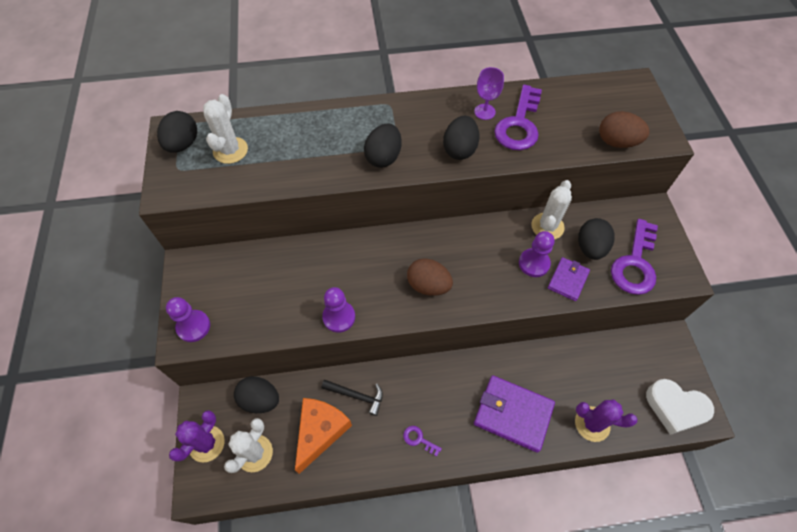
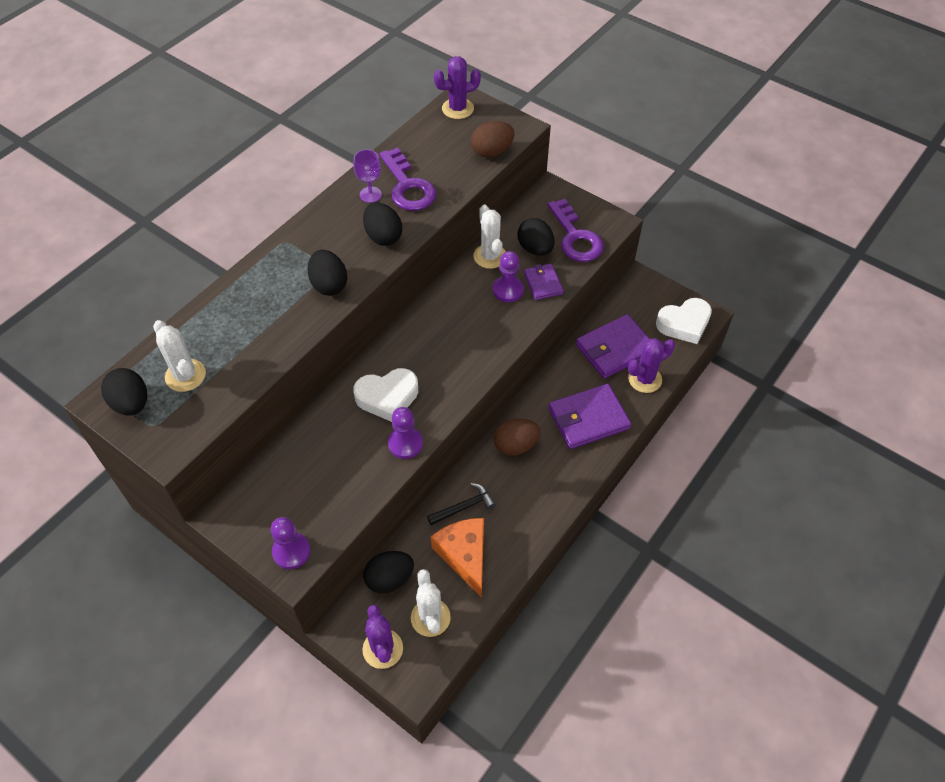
camera: 45 degrees left, 5 degrees down
purple key [403,426,442,456] -> none
brown egg [407,258,453,296] -> brown egg moved to [494,419,541,456]
none -> white heart [353,368,418,422]
none -> purple cactus [434,56,481,119]
none -> purple wallet [576,314,649,379]

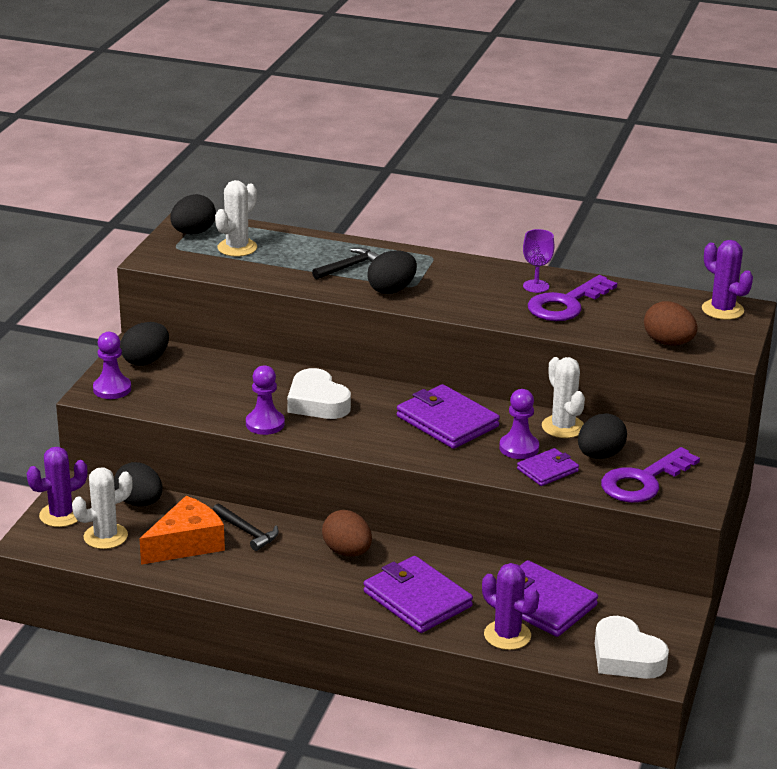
camera: 70 degrees right, 25 degrees down
black egg [363,203,402,246] -> black egg moved to [120,322,169,366]
white cactus [473,204,506,269] -> white cactus turned 75 degrees counterclockwise [542,357,585,438]
none -> black hammer [312,248,379,280]
none -> purple wallet [397,384,500,449]

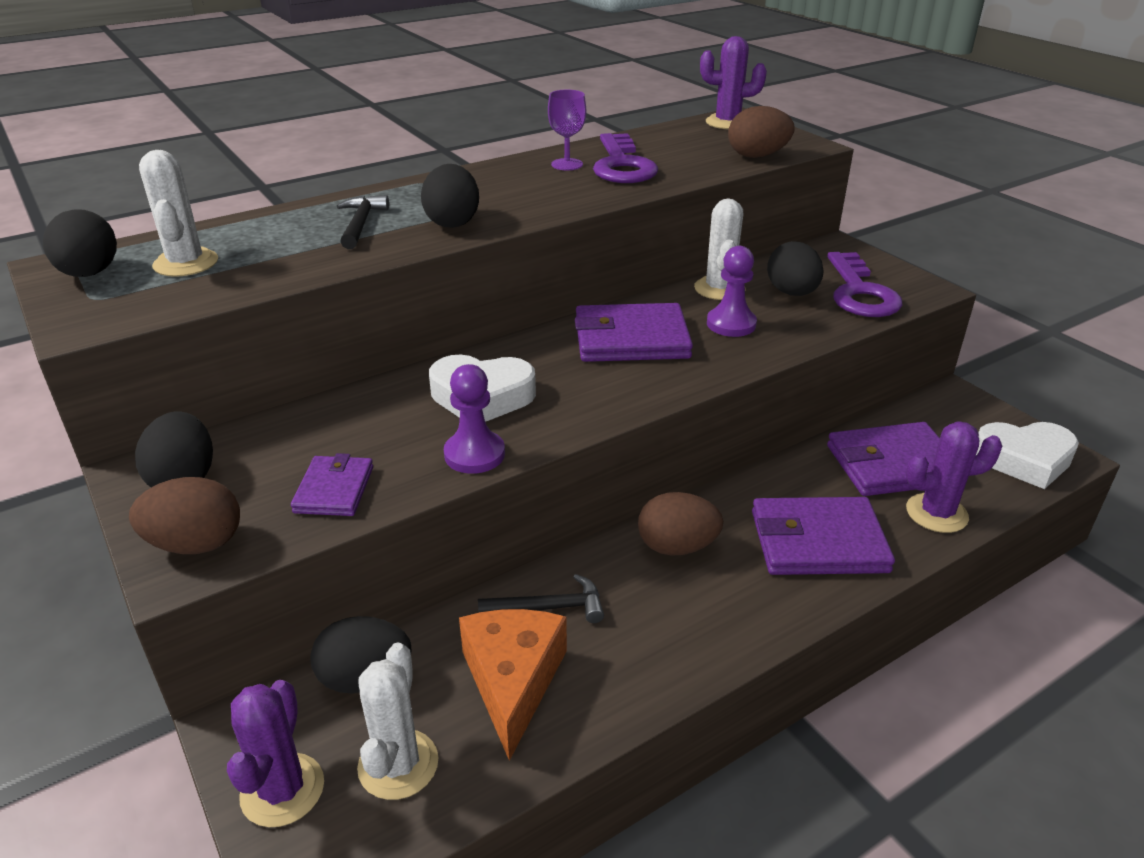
camera: 50 degrees left, 5 degrees up
purple pawn [93,332,131,399] -> brown egg [129,477,240,554]
purple wallet [517,448,579,486] -> purple wallet moved to [291,453,373,516]
white cactus [542,357,585,438] -> white cactus turned 75 degrees clockwise [694,198,746,300]

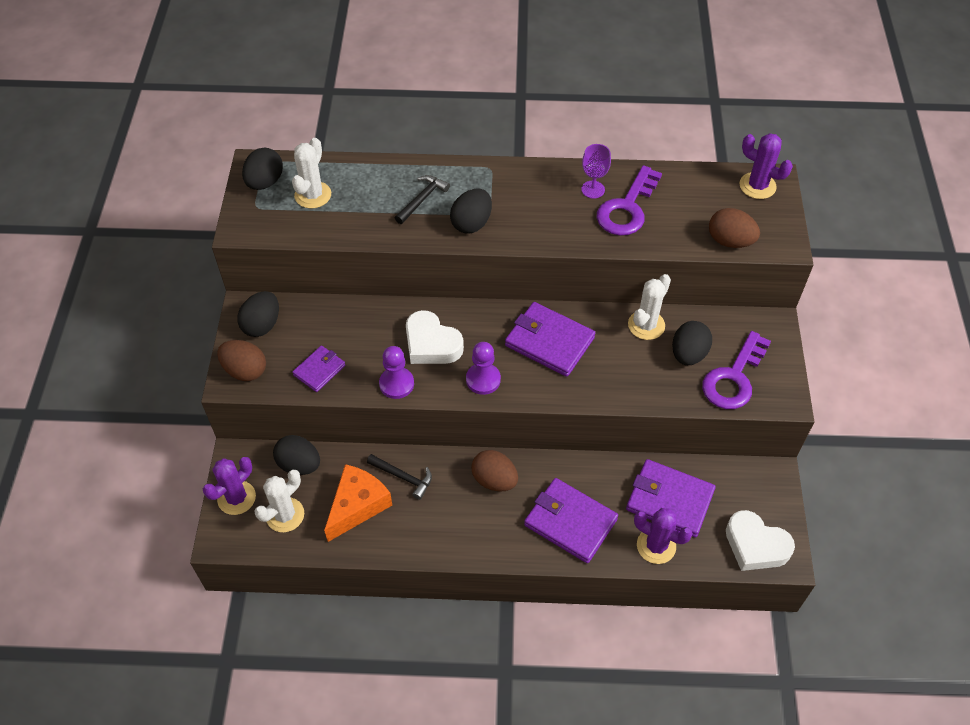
camera: 35 degrees right, 20 degrees up
purple pawn [707,246,757,337] -> purple pawn moved to [466,342,501,395]

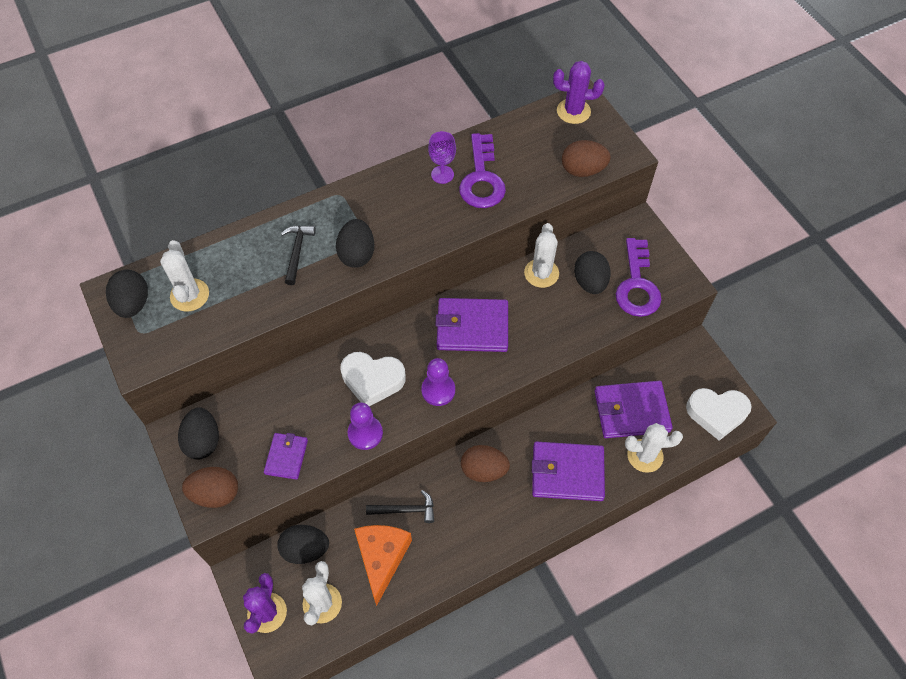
camera: 30 degrees left, 5 degrees up
purple cactus [634,508,693,564] -> white cactus [625,423,683,473]

